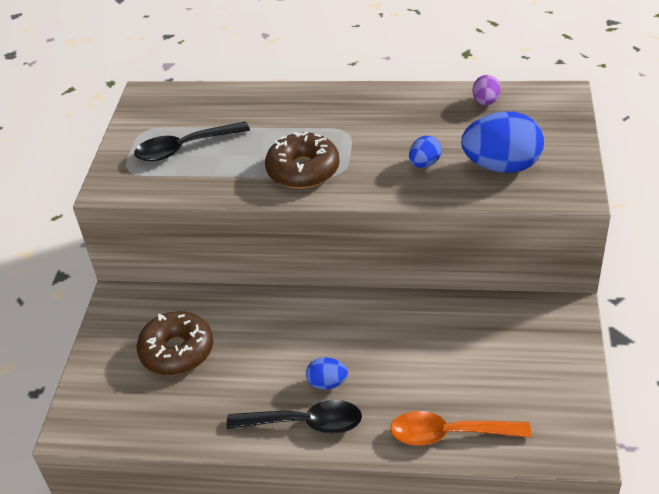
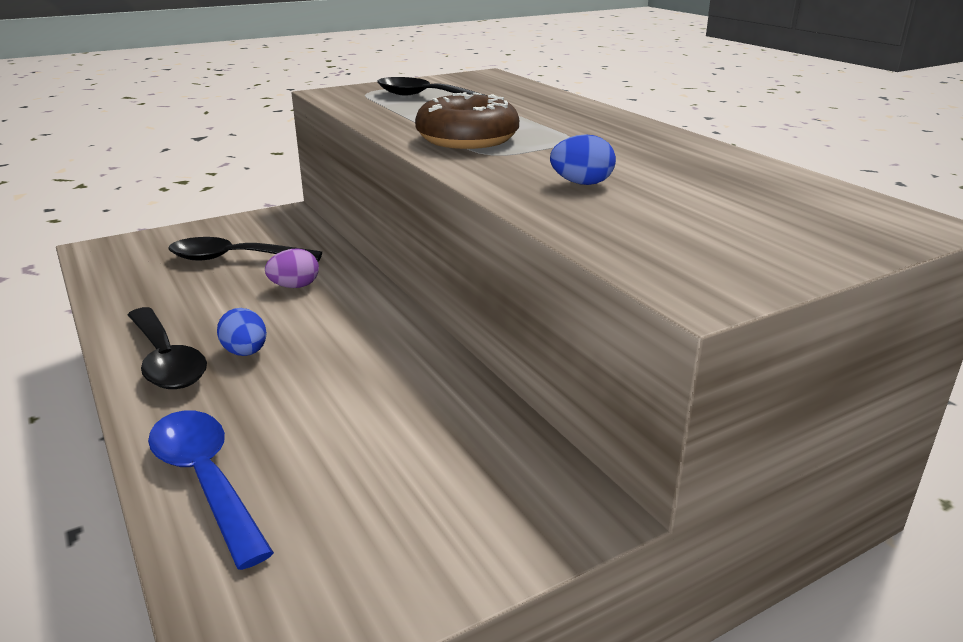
camera: 50 degrees right, 15 degrees down
brown donut [137,311,213,375] -> black spoon [168,237,322,261]
orange spoon [390,411,531,446] -> blue spoon [148,411,274,570]
blue egg [461,111,544,173] -> none
purple egg [472,75,501,105] -> purple egg moved to [265,248,319,288]

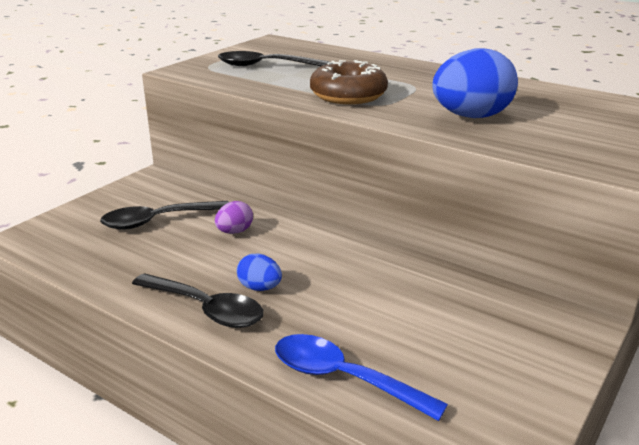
camera: 25 degrees left, 0 degrees up
blue egg [550,134,616,185] -> blue egg [432,49,518,118], size x2.00

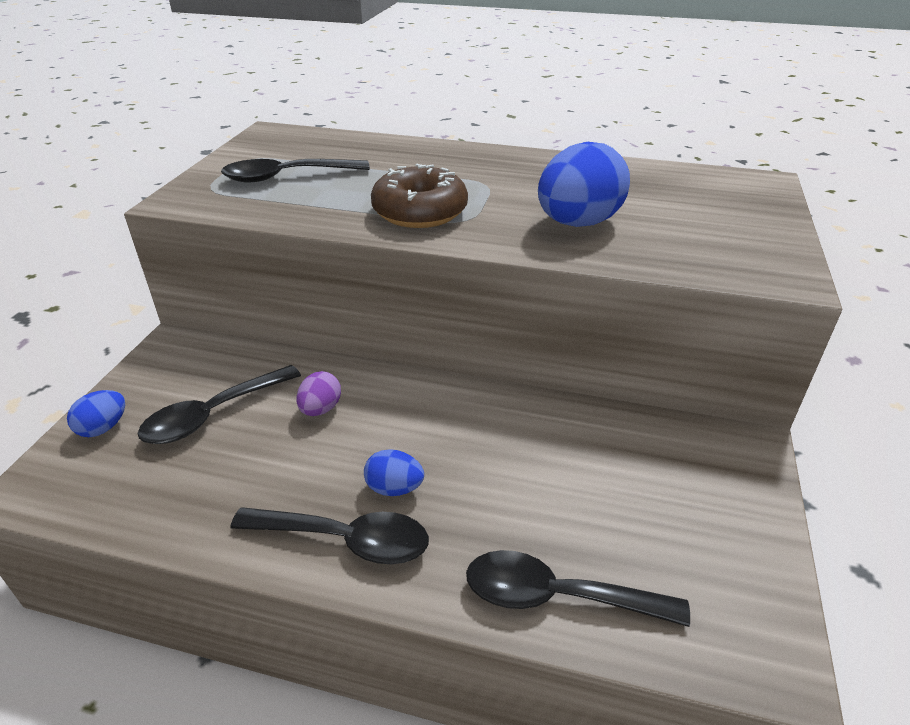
camera: 20 degrees left, 10 degrees up
blue spoon [275,334,448,421] -> black spoon [466,550,690,627]
none -> blue egg [67,390,125,437]

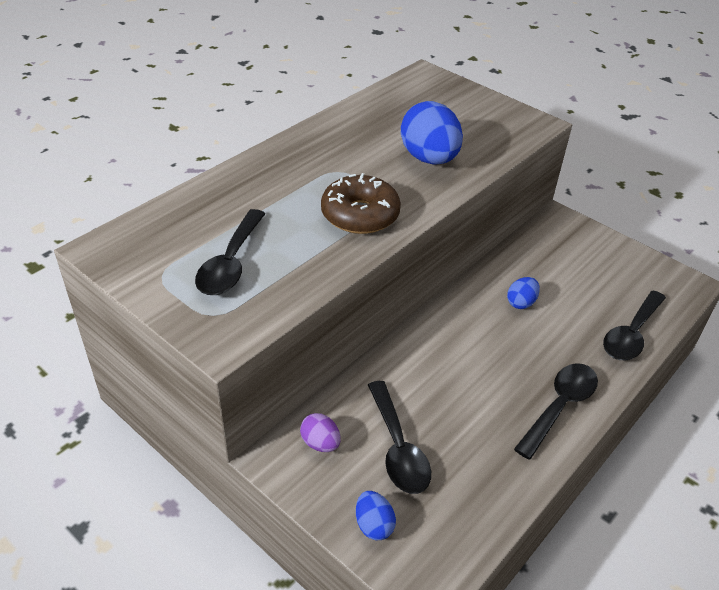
camera: 65 degrees left, 5 degrees up
purple egg [296,371,341,416] -> purple egg moved to [300,413,341,452]
blue egg [364,449,424,496] -> blue egg moved to [507,277,540,309]

